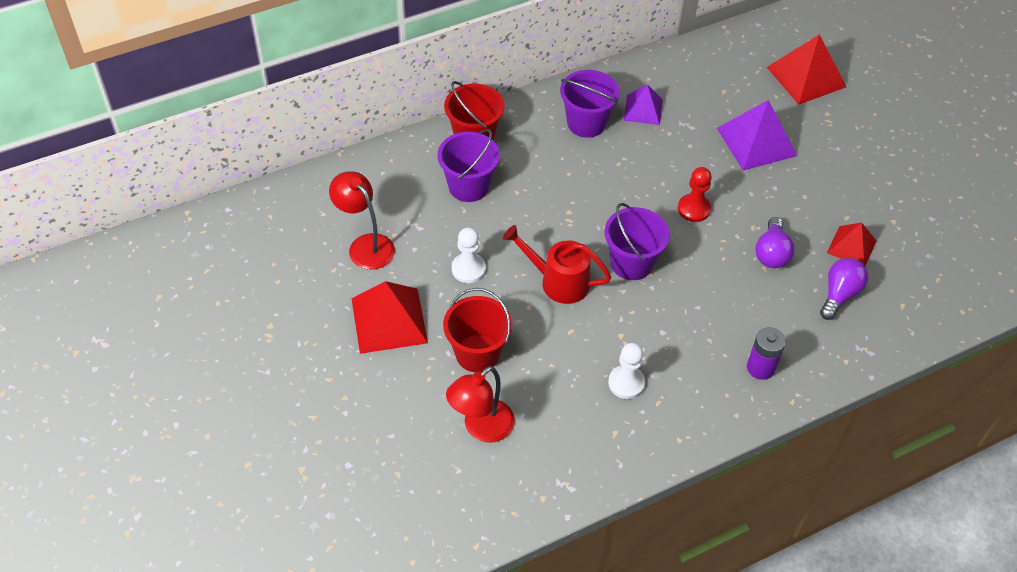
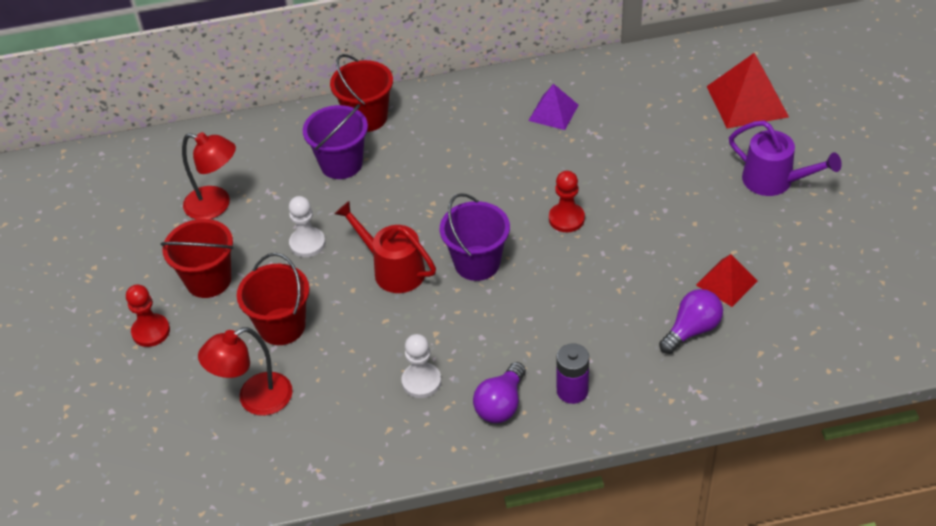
camera: 20 degrees right, 5 degrees down
red lamp [329,171,395,270] -> red lamp turned 135 degrees clockwise [182,132,236,219]
red pyramid [351,281,428,354] -> red bucket [160,219,234,298]
purple bucket [560,70,620,138] -> none
purple pyramid [717,100,797,171] -> none
purple light bulb [755,217,794,268] -> purple light bulb moved to [473,362,526,423]
none -> red pawn [126,285,170,347]
none -> purple watering can [729,120,842,196]

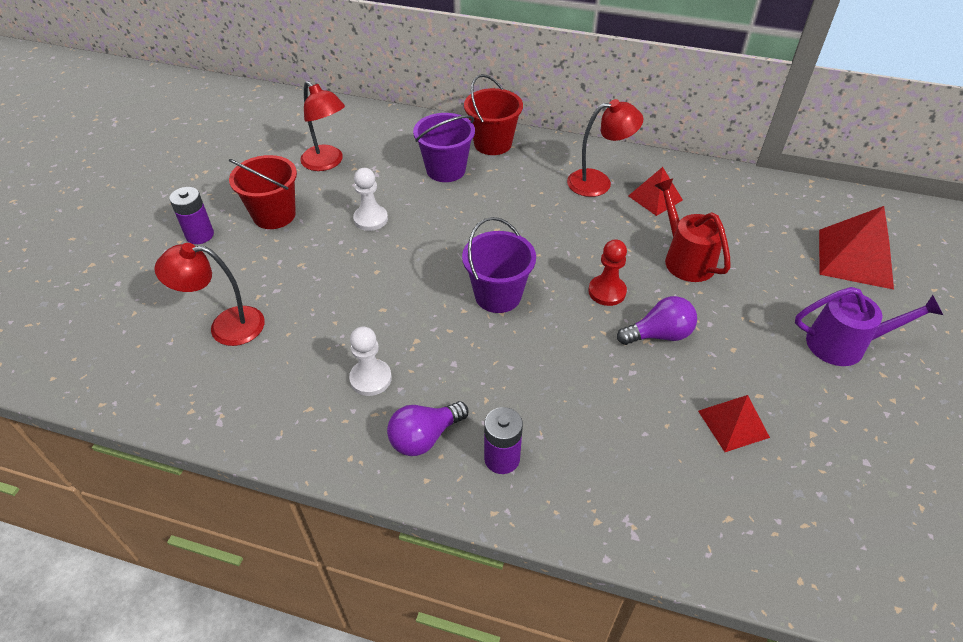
camera: 25 degrees right, 0 degrees up
red pawn [126,285,170,347] -> purple battery [169,187,214,244]
red bucket [237,253,310,345] -> none
red watering can [335,201,436,293] -> red watering can moved to [654,178,731,282]
purple pyramid [528,84,579,130] -> red pyramid [628,167,683,216]
purple light bulb [659,289,723,354] -> purple light bulb moved to [617,296,697,345]
purple watering can [729,120,842,196] -> purple watering can turned 60 degrees counterclockwise [795,287,943,366]
none -> red lamp [567,99,643,197]

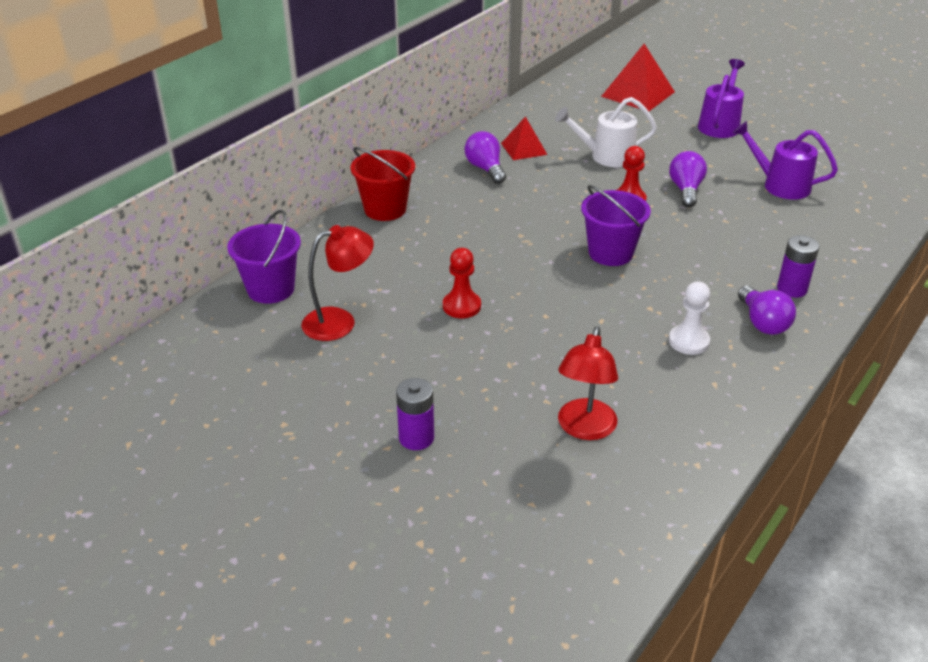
camera: 70 degrees left, 10 degrees down
red bucket [229,155,297,229] -> none
white pawn [353,168,388,231] -> red pawn [443,248,481,318]
purple bucket [413,113,475,182] -> purple bucket moved to [227,210,301,304]
red lamp [567,99,643,197] -> purple light bulb [465,131,506,184]
red watering can [654,178,731,282] -> white watering can [555,97,657,167]
red pyramid [698,395,770,452] -> purple watering can [733,121,838,200]

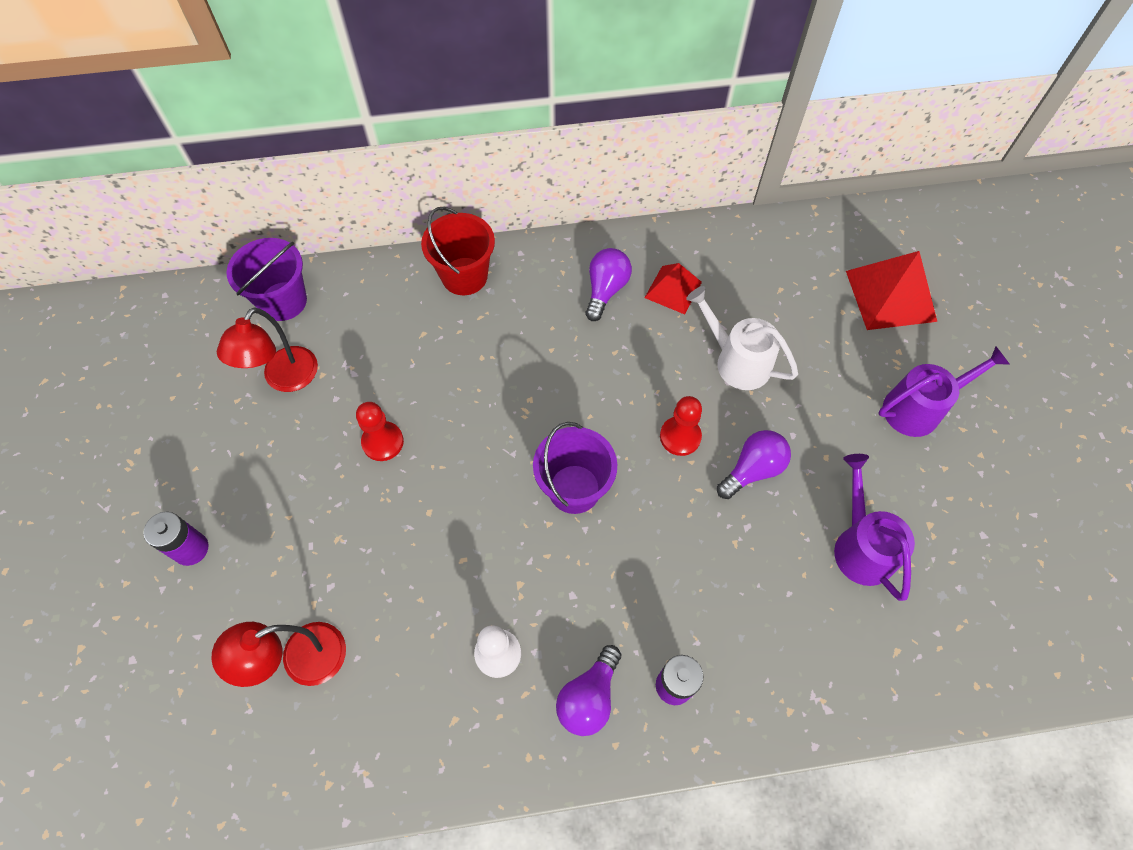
camera: 45 degrees right, 25 degrees up
red lamp [301,225,374,341] -> red lamp turned 90 degrees clockwise [217,308,318,392]

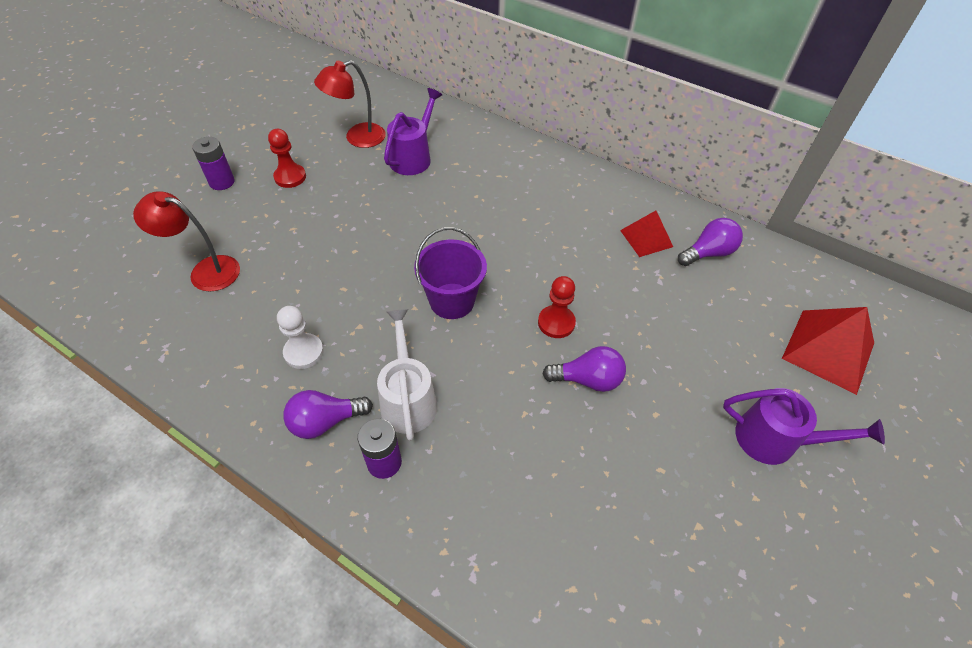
camera: 40 degrees right, 10 degrees down
purple bucket [226,238,307,321] -> none
red pawn [356,402,404,461] -> red pawn moved to [268,129,306,188]
red bucket [421,207,495,295] -> none
purple light bulb [585,248,632,321] -> purple light bulb moved to [678,218,743,266]
white watering can [686,286,798,390] -> white watering can moved to [377,309,437,441]
purple watering can [834,454,915,601] -> purple watering can moved to [384,88,442,175]

